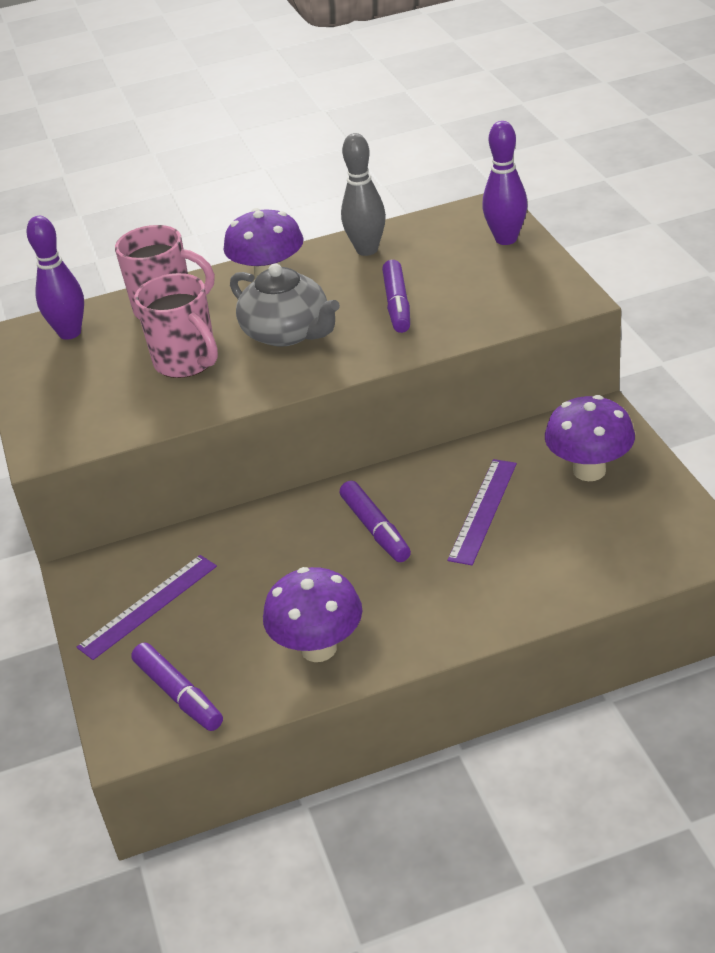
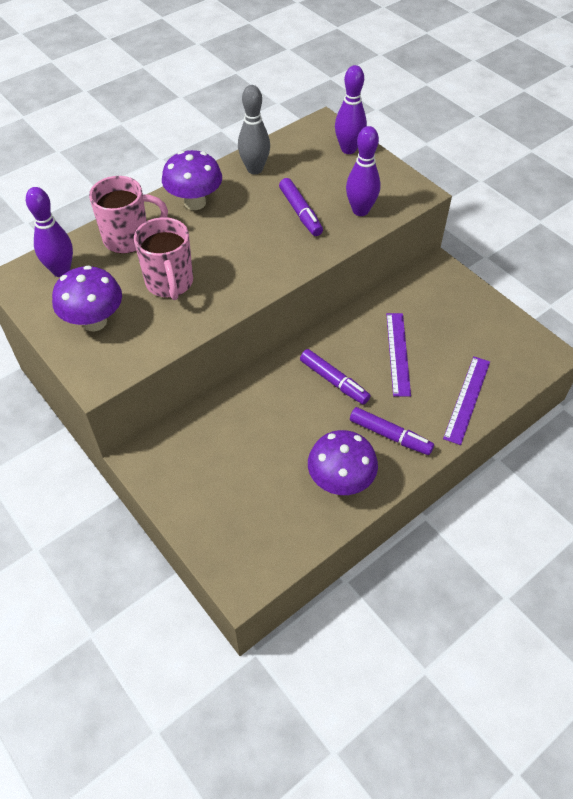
camera: 25 degrees left, 15 degrees up
purple ruler [77,555,217,660] -> purple ruler moved to [443,356,490,445]
purple marker [131,643,223,731] -> purple marker moved to [350,407,434,455]
pink mug [134,273,218,378] -> pink mug turned 45 degrees clockwise [134,217,193,300]
grey teapot [230,263,340,347] -> none
purple mushroom [545,395,635,481] -> purple mushroom moved to [52,265,122,331]
none -> purple bowling pin [346,126,380,216]

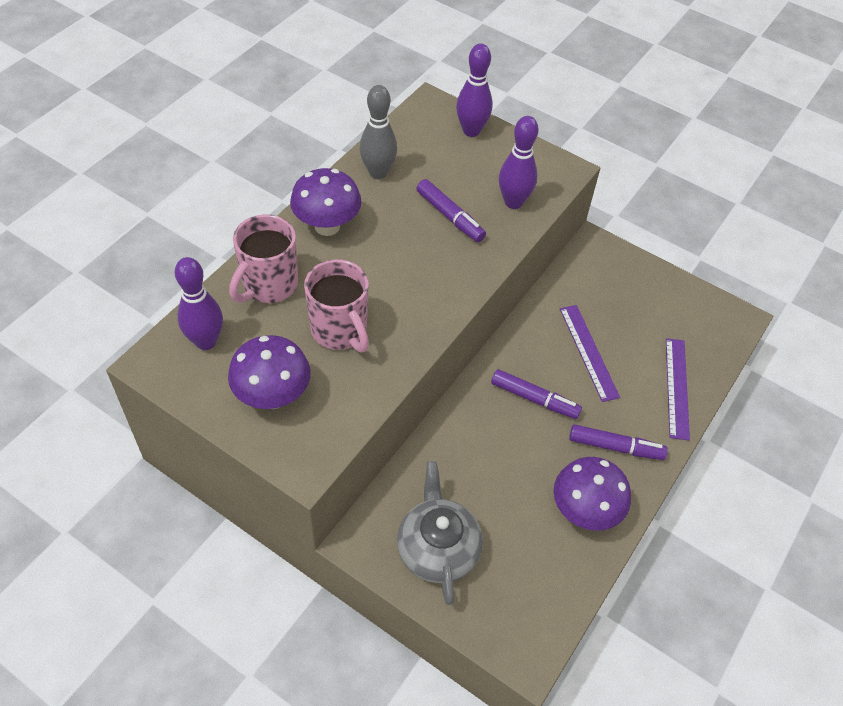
camera: 20 degrees left, 0 degrees up
pink mug [89,176,168,254] -> pink mug turned 150 degrees clockwise [229,214,298,303]
none -> grey teapot [397,461,483,605]

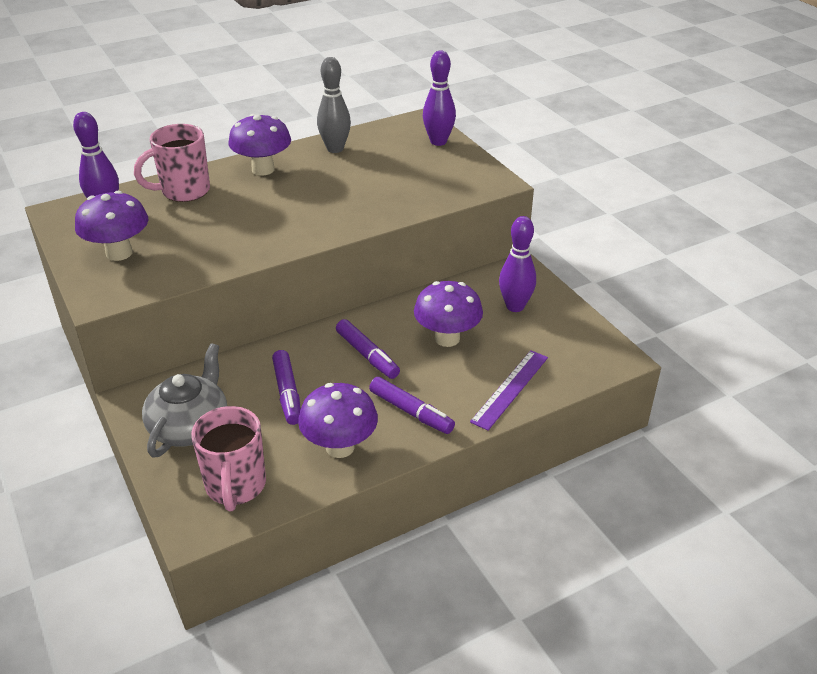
camera: 30 degrees right, 15 degrees down
pink mug [304,259,369,352] -> pink mug moved to [191,406,266,511]
purple marker [416,179,486,242] -> purple marker moved to [272,350,301,425]
purple bowling pin [499,116,538,209] -> purple bowling pin moved to [499,216,536,312]
purple ruler [560,305,620,402] -> purple mushroom [414,281,483,347]

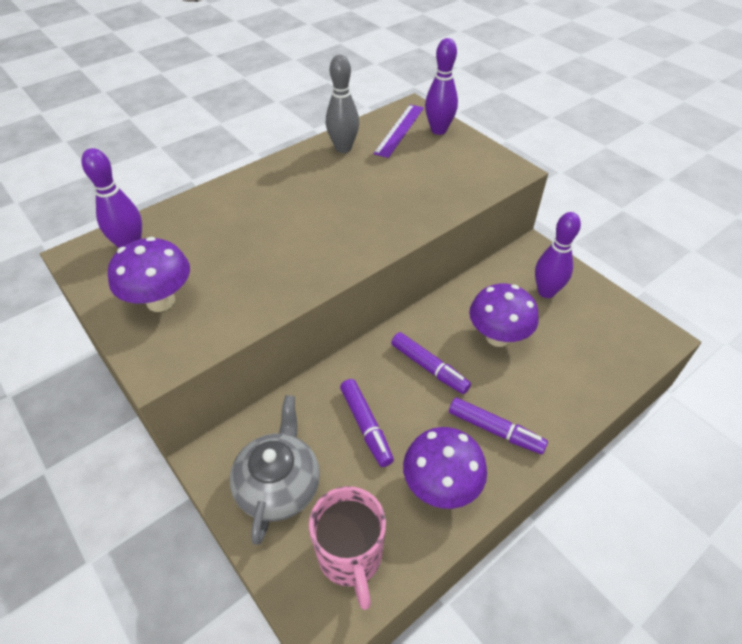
camera: 10 degrees left, 10 degrees up
pink mug [134,124,210,202] -> none
purple mushroom [229,114,291,176] -> none
purple ruler [470,350,548,431] -> purple ruler moved to [373,104,424,158]

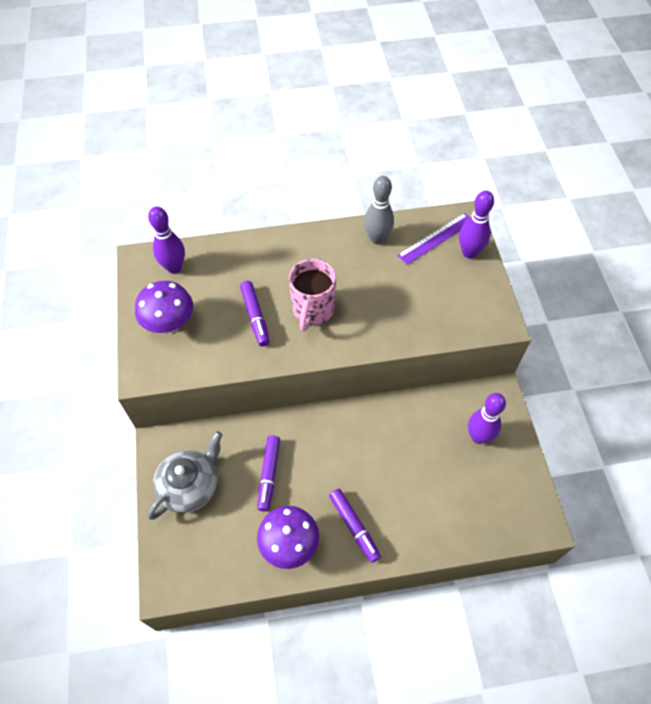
camera: 30 degrees right, 10 degrees up
pink mug [309,486,386,610] -> pink mug moved to [289,259,336,331]
purple marker [391,332,471,394] -> purple marker moved to [240,281,270,346]
purple mushroom [469,284,539,347] -> none

